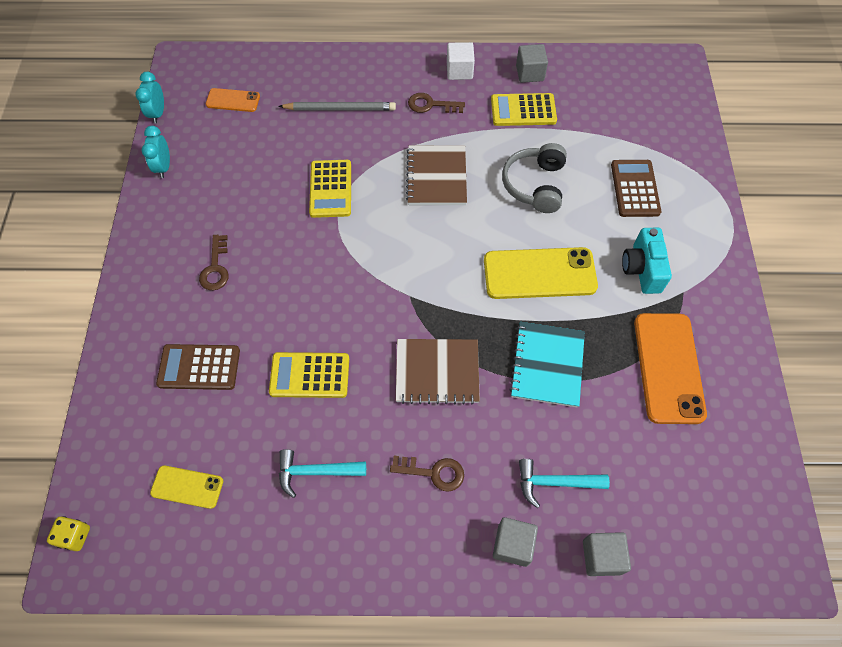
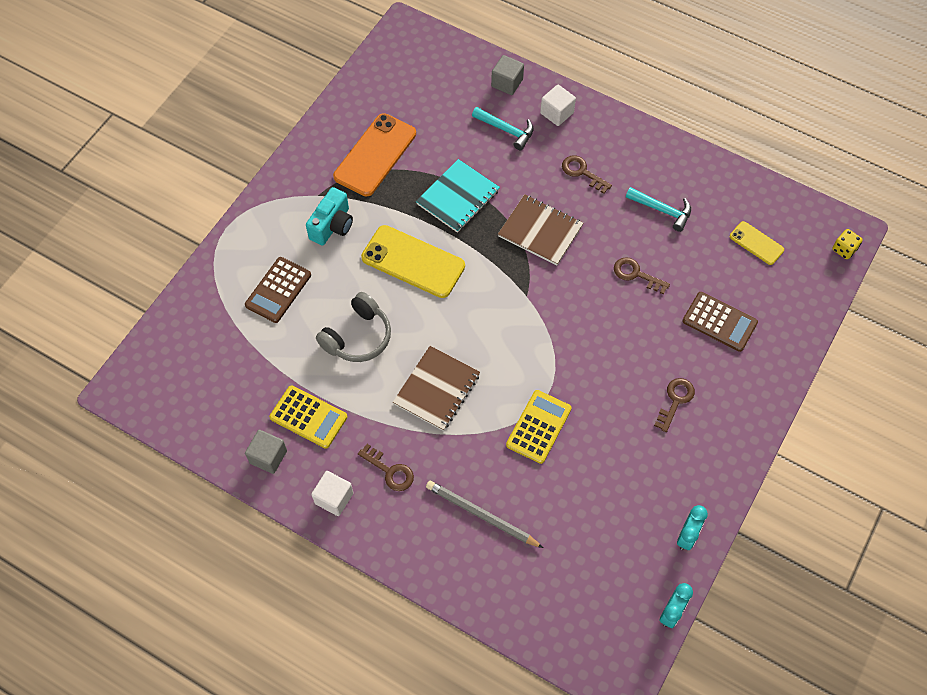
camera: 150 degrees left, 0 degrees up
orange phone [206,88,260,112] -> none
yellow calculator [269,352,349,398] -> brown key [614,257,670,294]
grey cube [493,517,538,567] -> white cube [540,85,576,126]

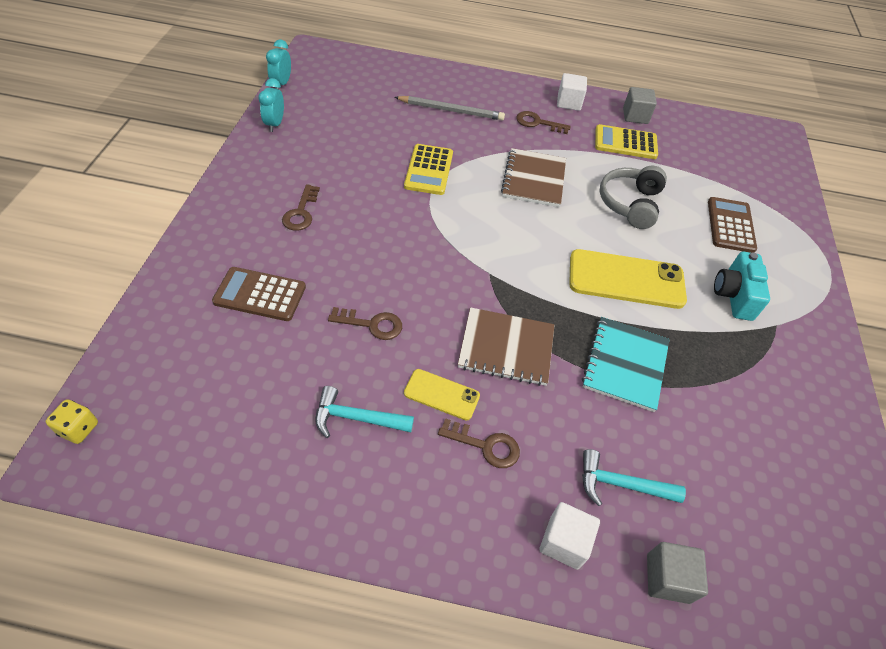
camera: 155 degrees right, 10 degrees down
orange phone [333,113,416,196] -> none
yellow phone [730,221,784,265] -> yellow phone moved to [404,369,480,420]

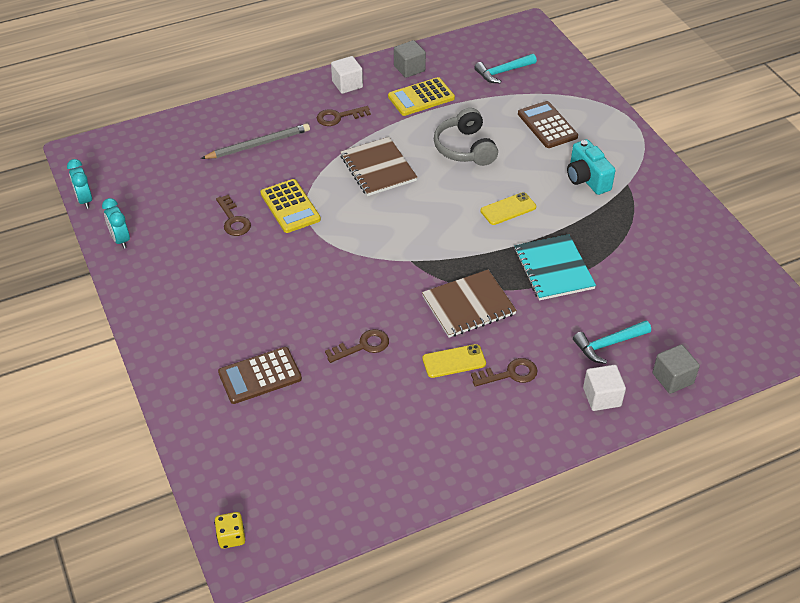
camera: 30 degrees left, 5 degrees down
brown key [282,184,320,231] -> brown key moved to [216,195,251,236]
turquoise hammer [315,386,414,438] -> turquoise hammer moved to [474,54,537,83]
yellow phone [569,249,687,309] -> yellow phone [480,192,536,225], size x0.53

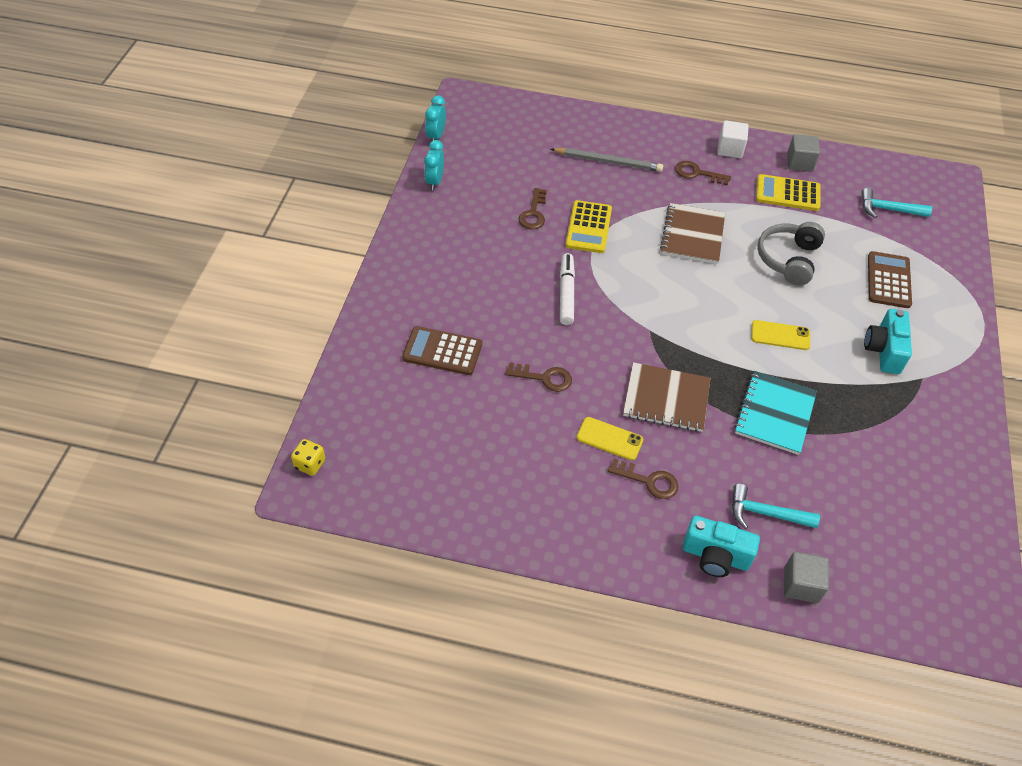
camera: 35 degrees right, 5 degrees up
white cube [583,365,626,411] -> turquoise camera [683,515,760,577]
none -> white marker [560,253,575,325]

